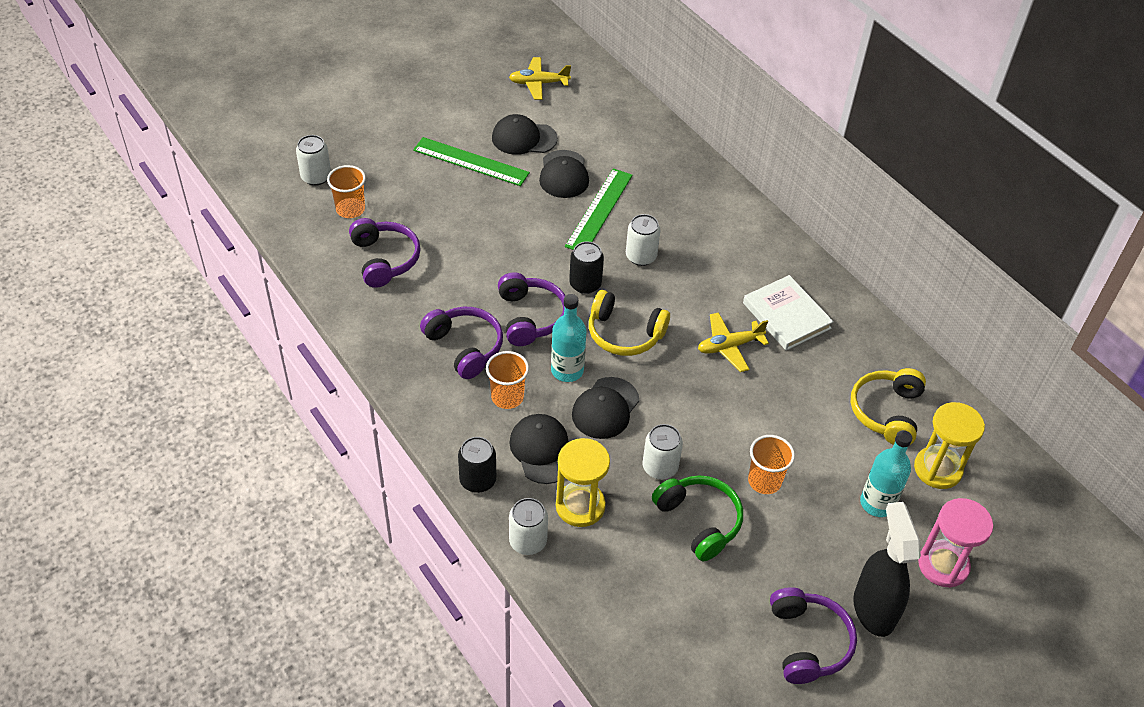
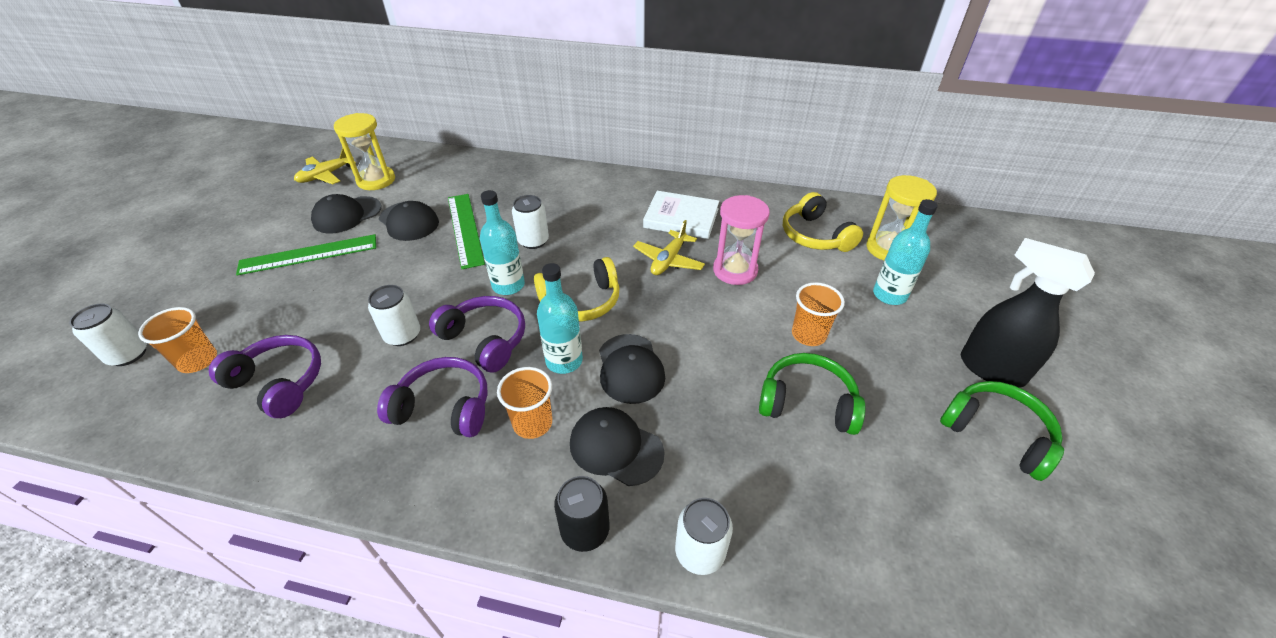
camera: 40 degrees left, 5 degrees down
yellow hourglass [556,438,610,527] -> yellow hourglass moved to [334,113,395,190]
black can [569,242,604,294] -> turquoise bottle [480,190,525,295]
white can [643,424,683,479] -> white can moved to [368,285,420,346]
purple headphones [770,587,857,684] -> green headphones [940,381,1064,481]
pink hourglass [918,498,993,588] -> pink hourglass moved to [713,195,770,285]

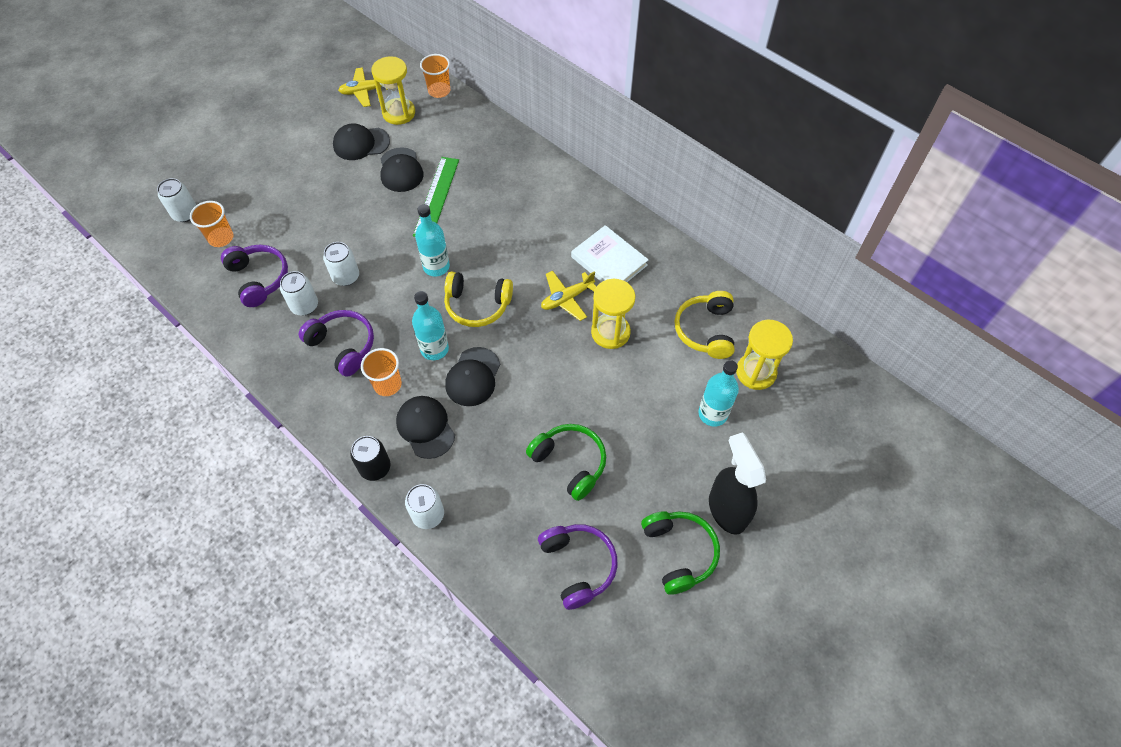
camera: 30 degrees right, 15 degrees up
green ruler [236,234,376,275] -> none
purple headphones [429,296,525,373] -> purple headphones moved to [538,524,618,610]
white can [512,195,549,249] -> white can moved to [280,271,318,315]
pink hourglass [713,195,770,285] -> yellow hourglass [591,279,635,349]
orange cup [792,282,845,346] -> orange cup moved to [420,54,450,98]

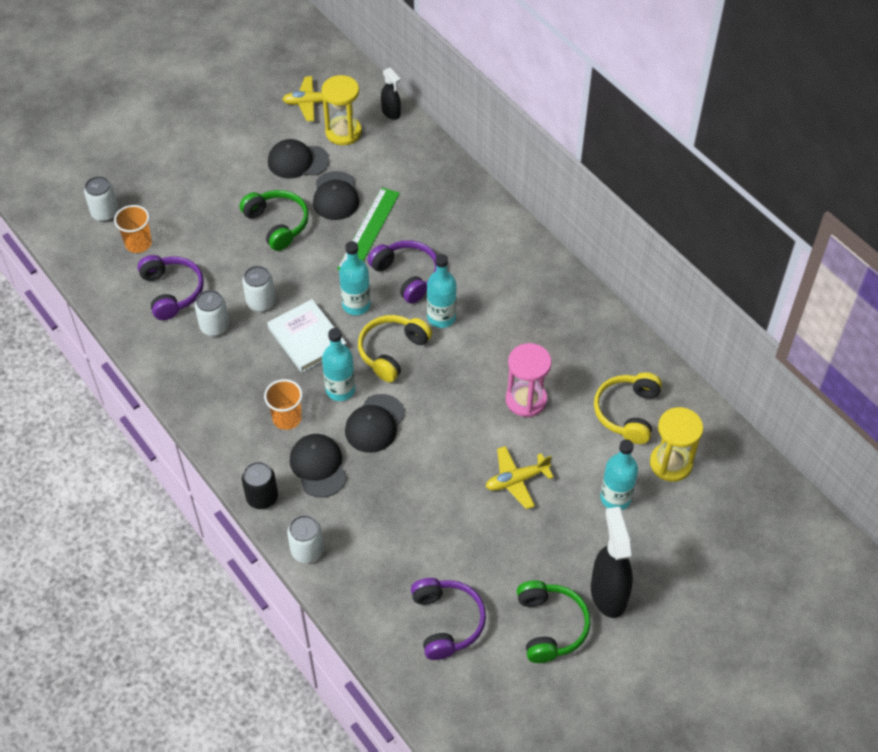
camera: 10 degrees right, 5 degrees down
purple headphones [299,310,374,377] -> purple headphones moved to [368,240,437,304]
orange cup [420,54,450,98] -> black spray bottle [381,68,401,120]
yellow headphones [444,272,513,327] -> yellow headphones turned 105 degrees clockwise [358,315,432,382]
green headphones [526,424,606,501] -> green headphones moved to [240,190,309,251]
yellow plane [541,271,596,321] -> yellow plane moved to [486,446,554,509]
white book [571,225,649,282] -> white book moved to [267,299,346,373]
yellow hourglass [591,279,635,349] -> pink hourglass [506,343,552,417]
none -> turquoise bottle [427,254,457,328]

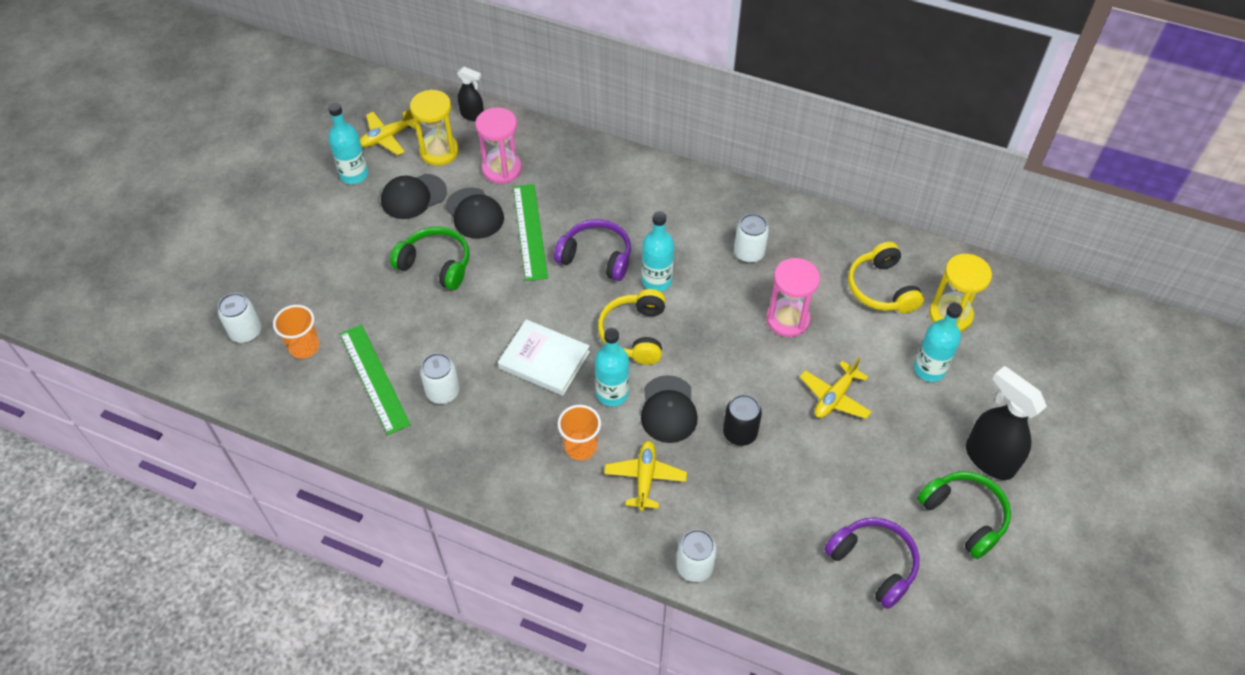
camera: 30 degrees left, 0 degrees up
purple headphones [137,255,204,320] -> green ruler [340,325,411,435]
white can [242,266,276,312] -> white can moved to [734,214,769,263]
black can [242,462,278,509] -> black can moved to [723,394,762,446]
black cap [290,434,347,498] -> yellow plane [604,441,687,511]
turquoise bottle [339,241,371,315] -> turquoise bottle moved to [328,103,368,184]
none -> pink hourglass [475,107,522,184]

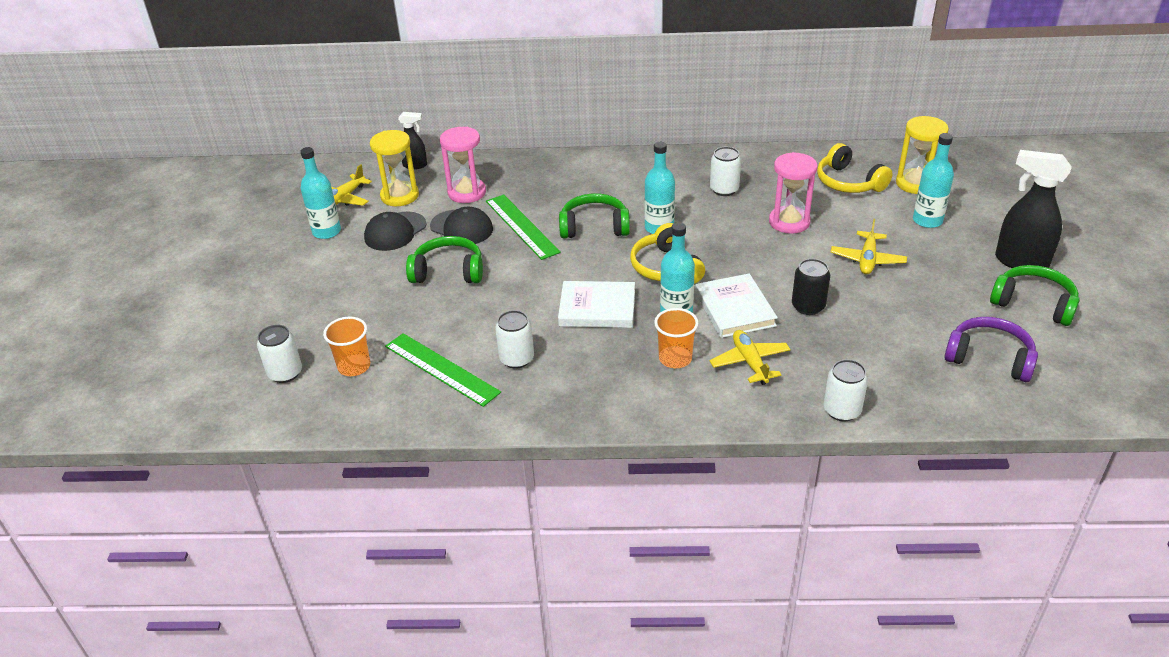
camera: 20 degrees left, 15 degrees down
purple headphones [554,219,631,281] -> green headphones [559,193,630,239]
black cap [641,375,698,443] -> white book [695,273,778,338]

